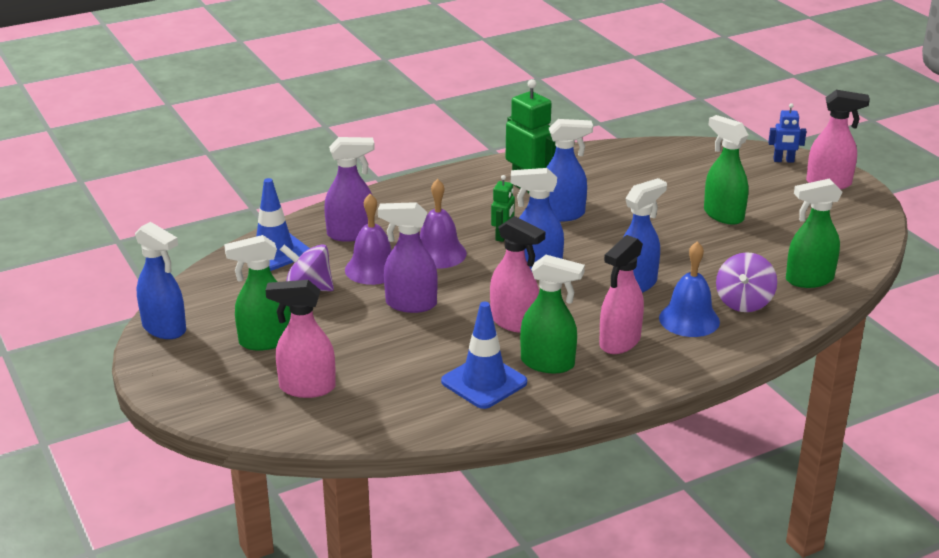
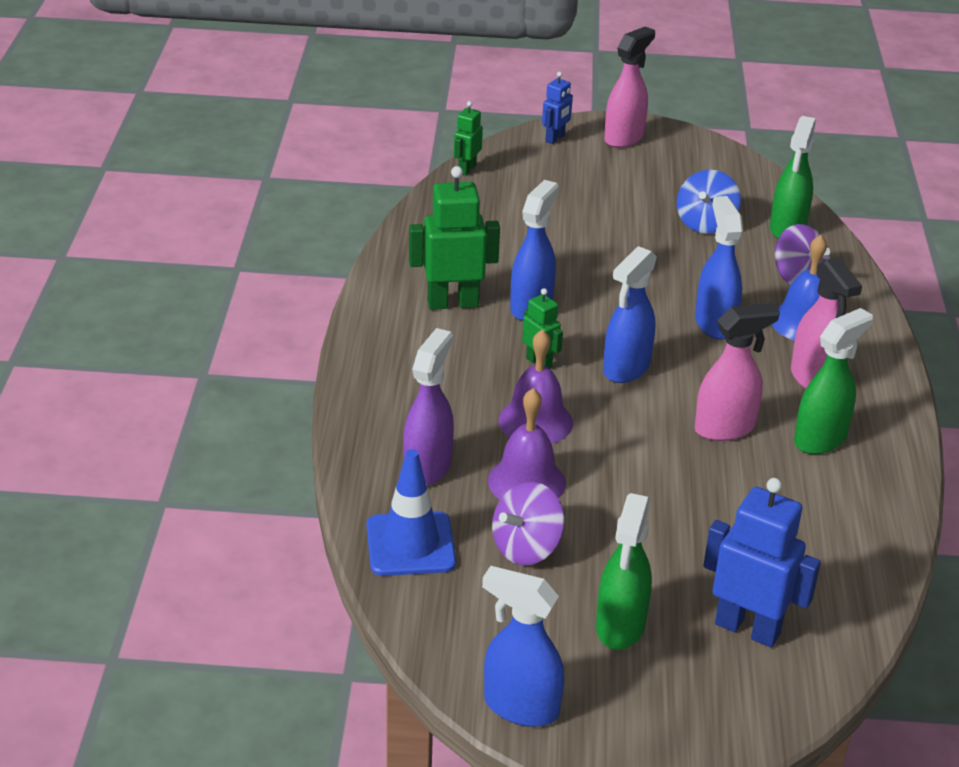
camera: 60 degrees left, 5 degrees up
blue spray bottle [135,222,186,339] -> blue spray bottle turned 135 degrees counterclockwise [482,566,564,727]
pink spray bottle [266,280,336,398] -> blue robot [703,478,821,647]
purple spray bottle [378,202,438,313] -> none
blue traffic cone [441,302,527,409] -> none
green spray bottle [704,115,748,225] -> none
none -> green robot [454,101,483,176]
none -> blue spinning top [677,170,741,234]

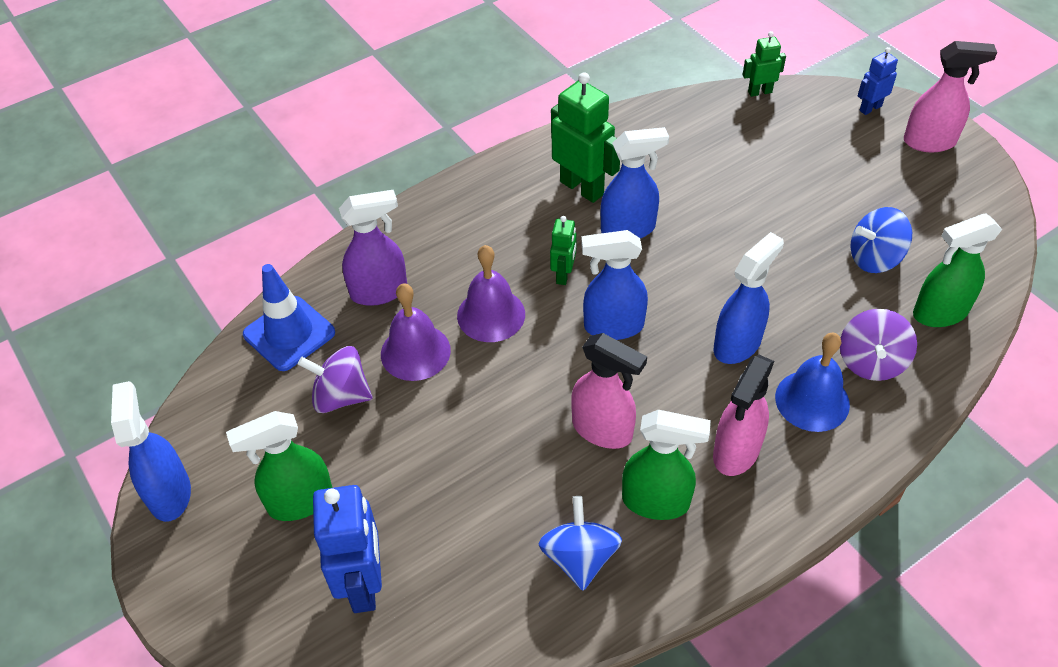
camera: 55 degrees right, 15 degrees up
blue robot [542,72,573,144] -> blue robot turned 150 degrees clockwise [858,47,898,115]
none -> blue spinning top [538,496,622,591]

